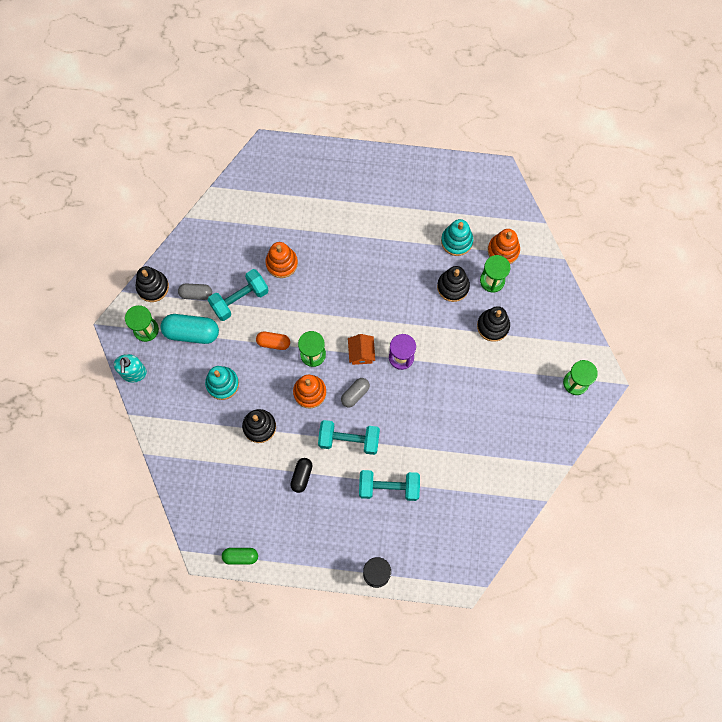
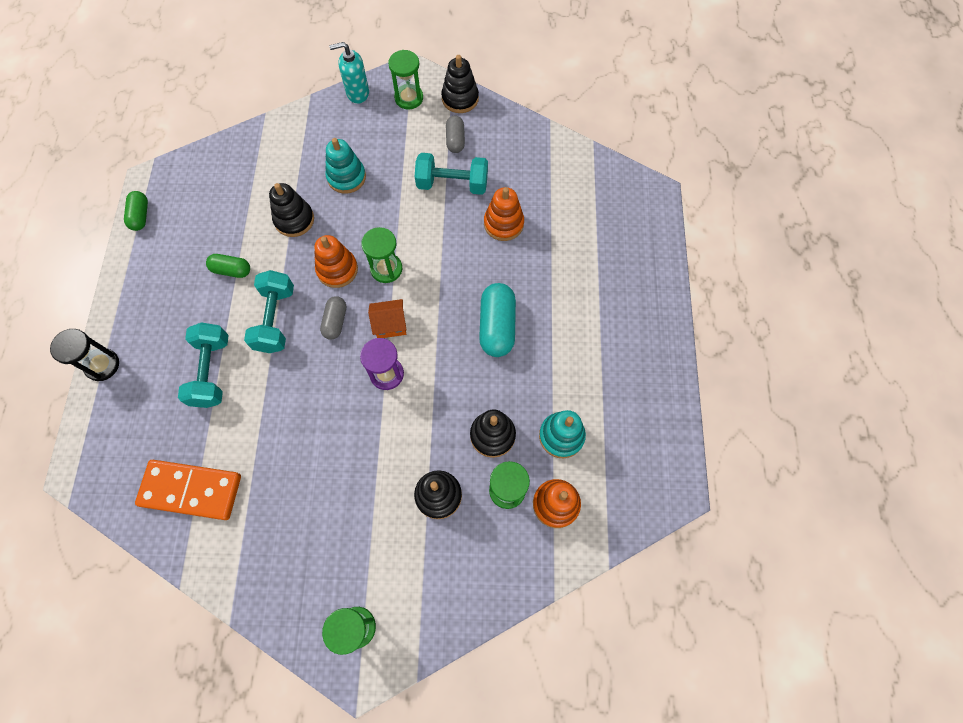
camera: 85 degrees right, 5 degrees down
turquoise capsule [161,314,219,344] -> turquoise capsule moved to [479,283,516,357]
turquoise dumbbell [208,269,269,321] -> turquoise dumbbell turned 45 degrees counterclockwise [415,153,488,195]
orange capsule [256,331,290,350] -> none
black capsule [290,458,312,493] -> green capsule [206,254,250,278]
grey capsule [341,378,370,407] -> grey capsule turned 60 degrees clockwise [320,296,346,340]
none -> orange domino [135,460,241,520]

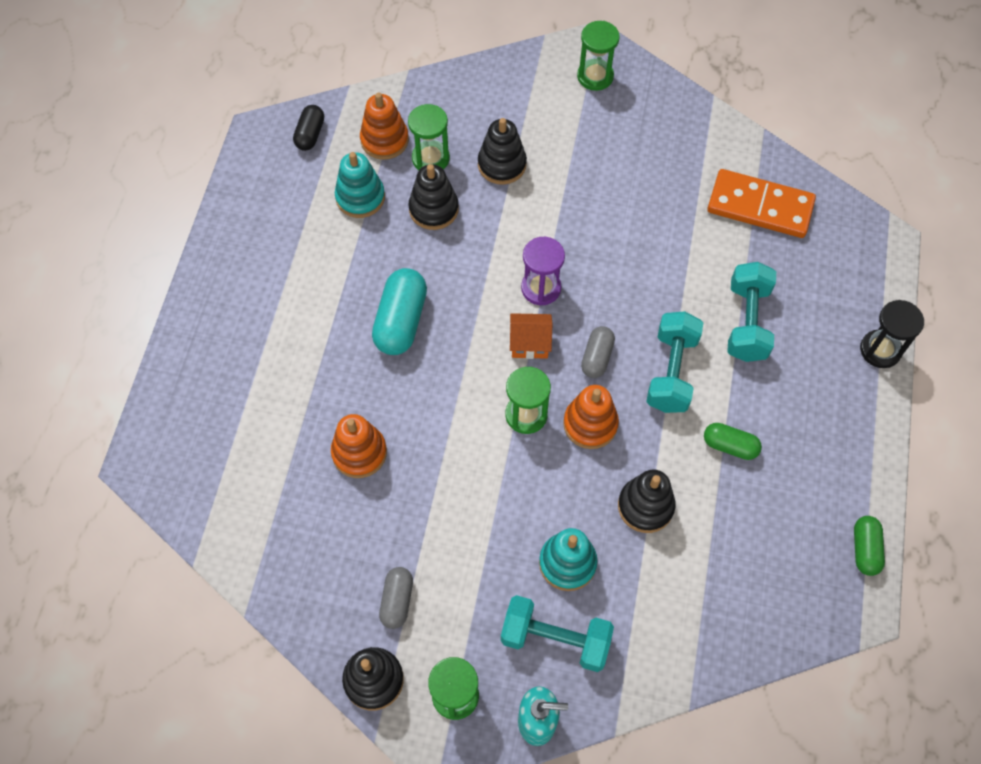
camera: 170 degrees left, 5 degrees down
turquoise dumbbell [415,153,488,195] -> turquoise dumbbell moved to [501,595,614,672]
none -> black capsule [293,105,324,151]

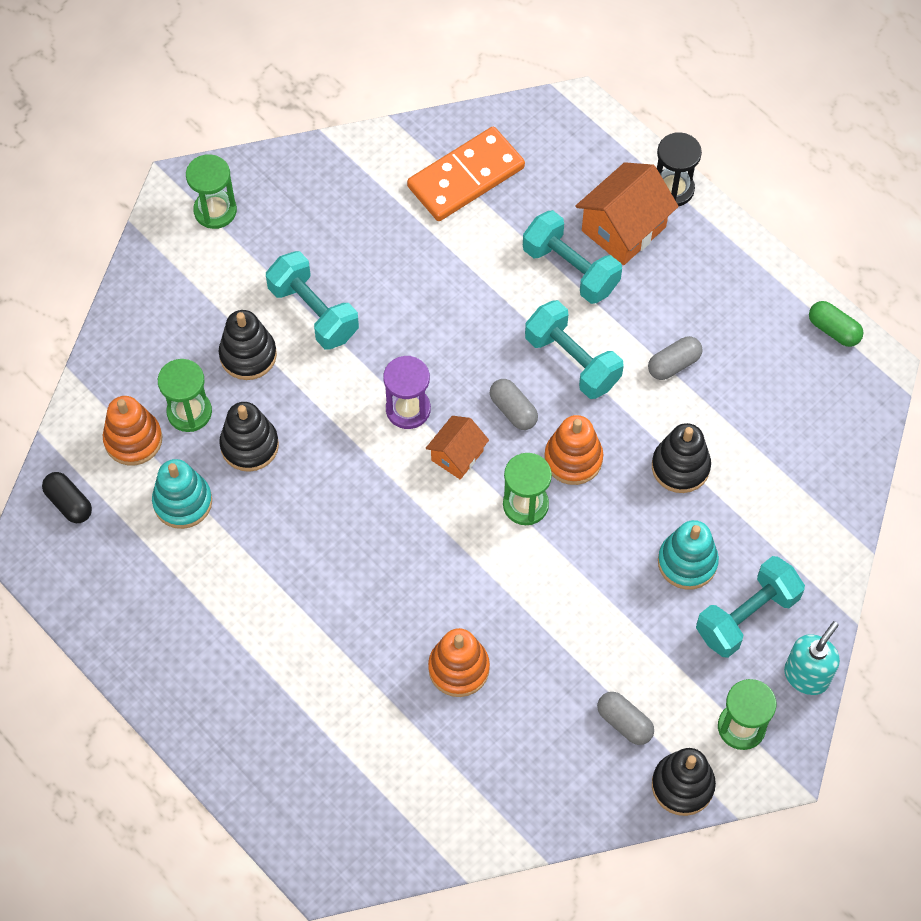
camera: 55 degrees left, 0 degrees up
turquoise capsule [372,268,427,355] -> none
green capsule [704,423,762,460] -> grey capsule [648,336,703,380]
none -> turquoise dumbbell [266,251,359,350]
none -> orange house [575,162,679,265]

